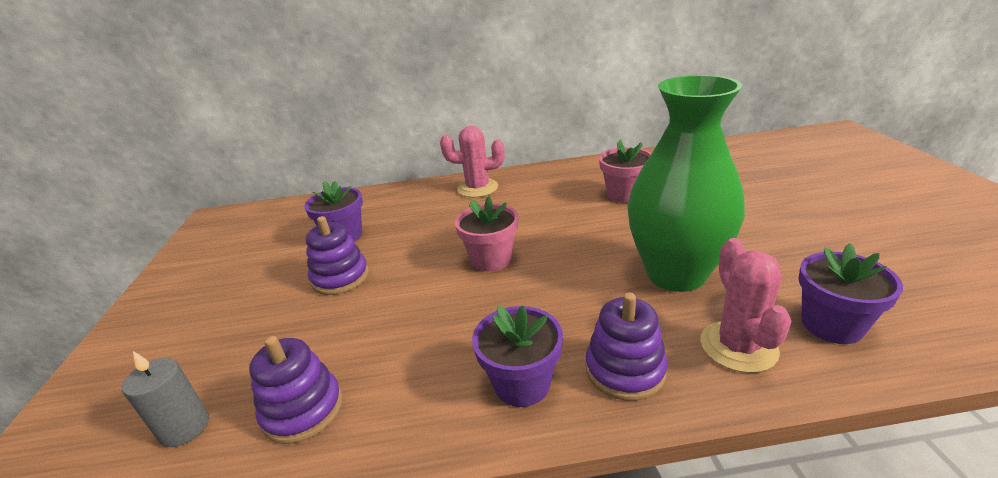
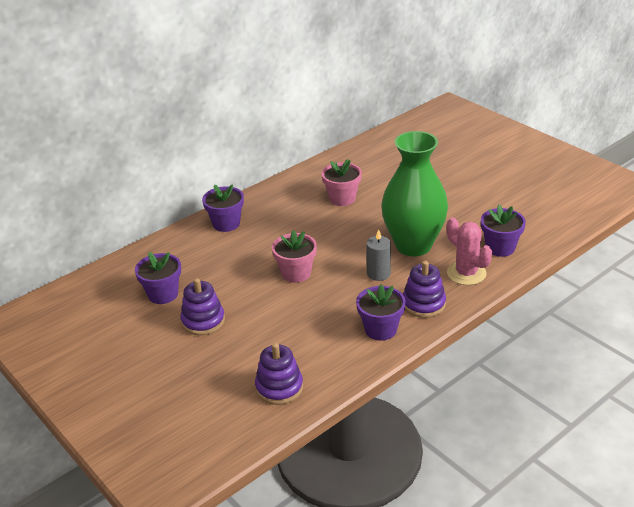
camera: 35 degrees left, 5 degrees up
grey candle [122,351,209,447] -> grey candle moved to [366,229,391,281]
pink cactus [440,126,504,198] -> purple flower pot [202,184,244,232]

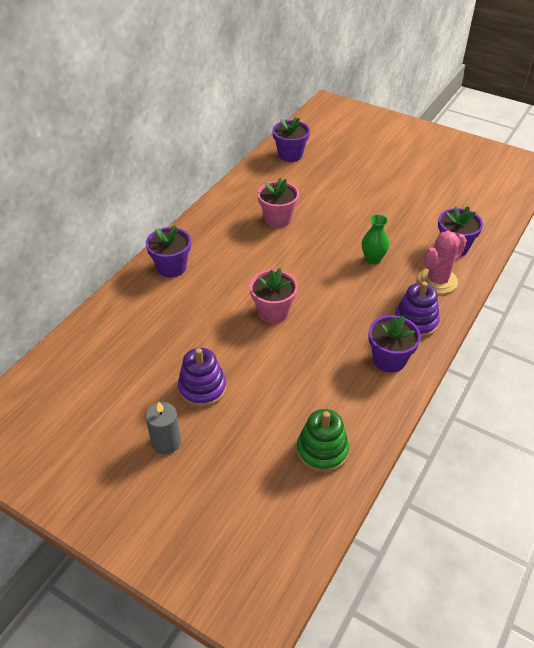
camera: 20 degrees left, 10 degrees up
purple flower pot [135,252,181,304] -> purple flower pot moved to [272,117,310,162]
purple stacking toy [255,343,303,405] -> green stacking toy [297,409,349,473]
grey candle [366,229,391,281] -> grey candle moved to [146,402,181,455]
green vase [381,131,448,256] -> green vase [362,214,389,264], size x0.41
pink cactus [447,218,492,285] -> pink cactus turned 75 degrees counterclockwise [418,231,467,294]

